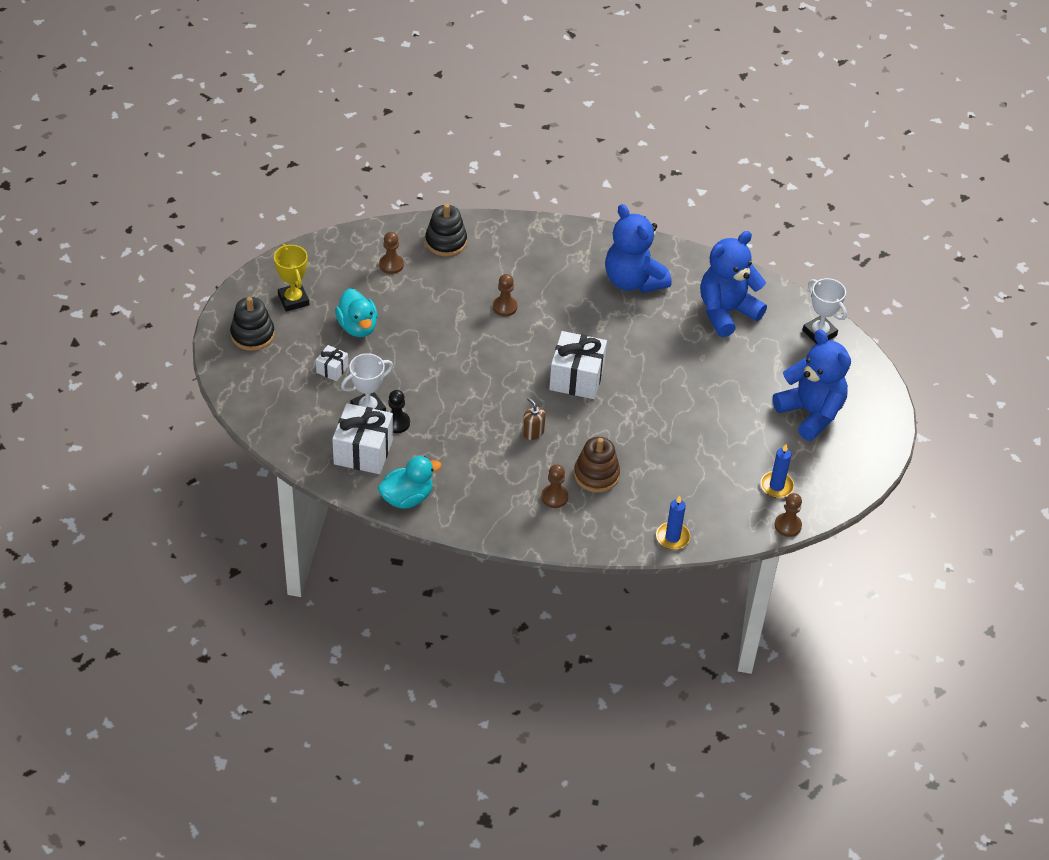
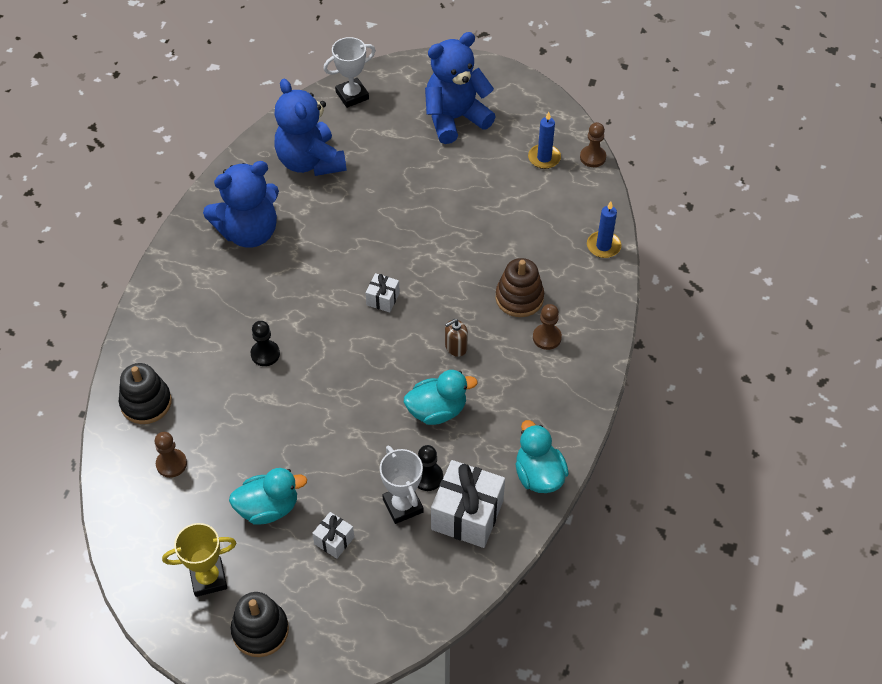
camera: 80 degrees left, 5 degrees up
brown pawn [493,274,518,316] -> black pawn [251,321,280,366]
white gift [549,331,607,399] -> white gift [366,273,400,312], size x0.50
none -> turquoise duck [404,370,478,425]

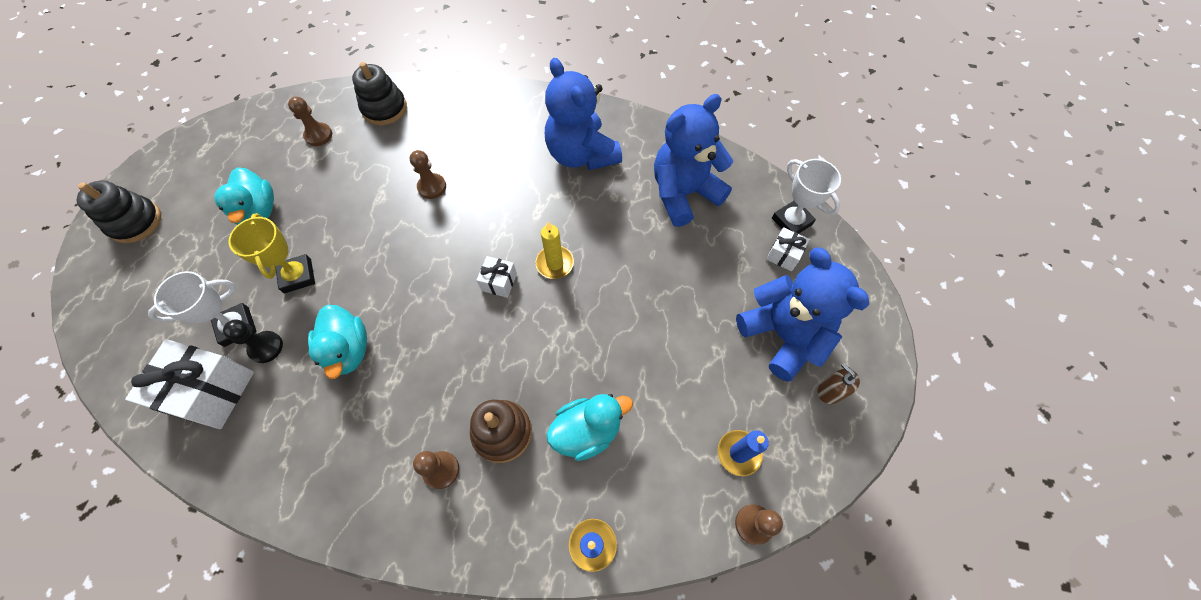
camera: 85 degrees right, 10 degrees up
yellow trophy [162,523,236,597] -> yellow trophy moved to [229,213,315,293]
black pawn [251,321,280,366] -> brown pawn [410,150,446,199]
white gift [312,512,354,559] -> white gift moved to [766,227,810,271]
brown soap dispenser [445,319,468,357] -> brown soap dispenser moved to [818,363,860,404]
turquoise duck [516,420,569,493] -> turquoise duck moved to [547,394,633,461]
none -> yellow candle [536,222,574,279]

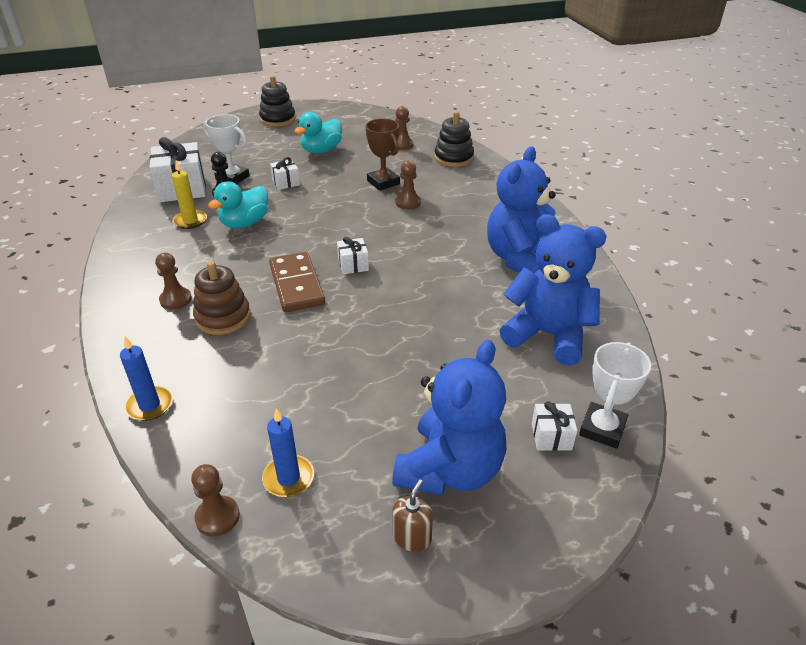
camera: 60 degrees right, 25 degrees down
yellow trophy [229,213,315,293] -> white gift [270,157,300,190]
yellow candle [536,222,574,279] -> yellow candle moved to [172,160,207,229]
turquoise duck [547,394,633,461] -> none
none -> brown domino [269,252,325,312]
none -> brown trophy [365,119,400,191]

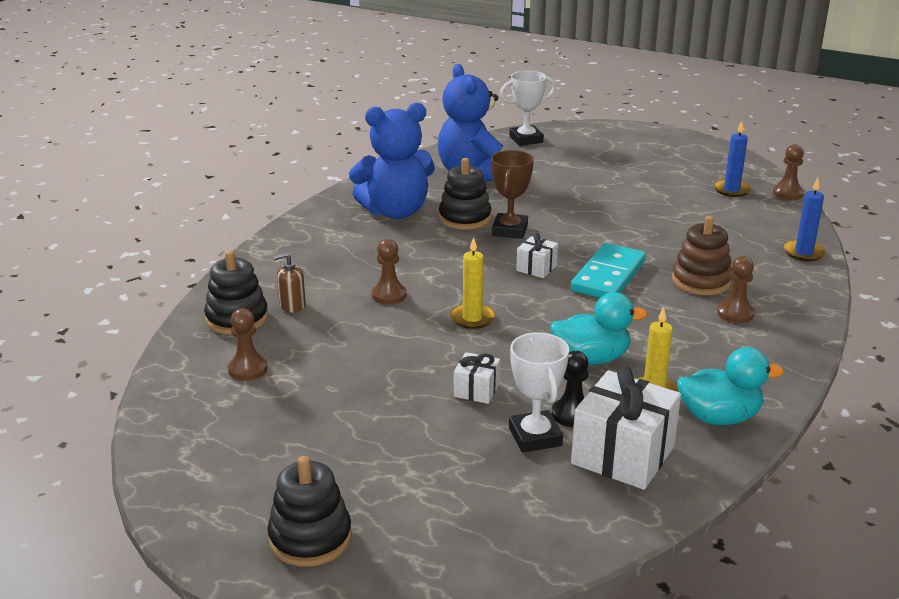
camera: 135 degrees left, 10 degrees down
brown domino [269,252,325,312] -> turquoise domino [571,243,646,298]
turquoise duck [294,112,342,154] -> turquoise duck moved to [677,347,784,425]
brown trophy [365,119,400,191] -> brown trophy moved to [491,150,534,239]
blue teddy bear [392,340,506,495] -> none
brown soap dispenser [392,479,433,552] -> brown soap dispenser moved to [273,253,306,313]
white gift [532,401,577,451] -> none
none -> black stacking toy [439,158,492,230]
none -> yellow candle [450,237,495,329]

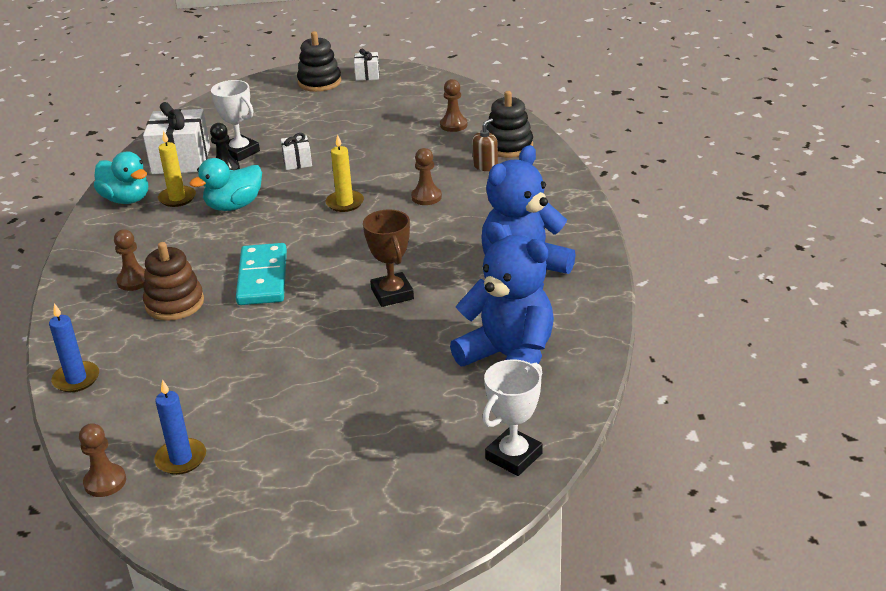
camera: 150 degrees right, 5 degrees up
black stacking toy [439,158,492,230] -> none
white gift [516,233,558,278] -> white gift moved to [354,49,379,81]
turquoise duck [677,347,784,425] -> turquoise duck turned 105 degrees counterclockwise [94,151,148,204]

